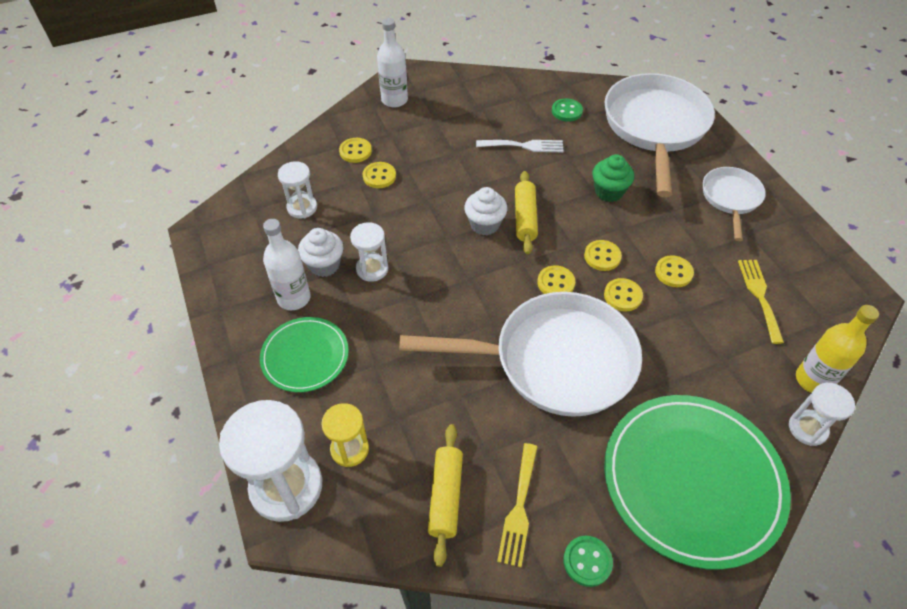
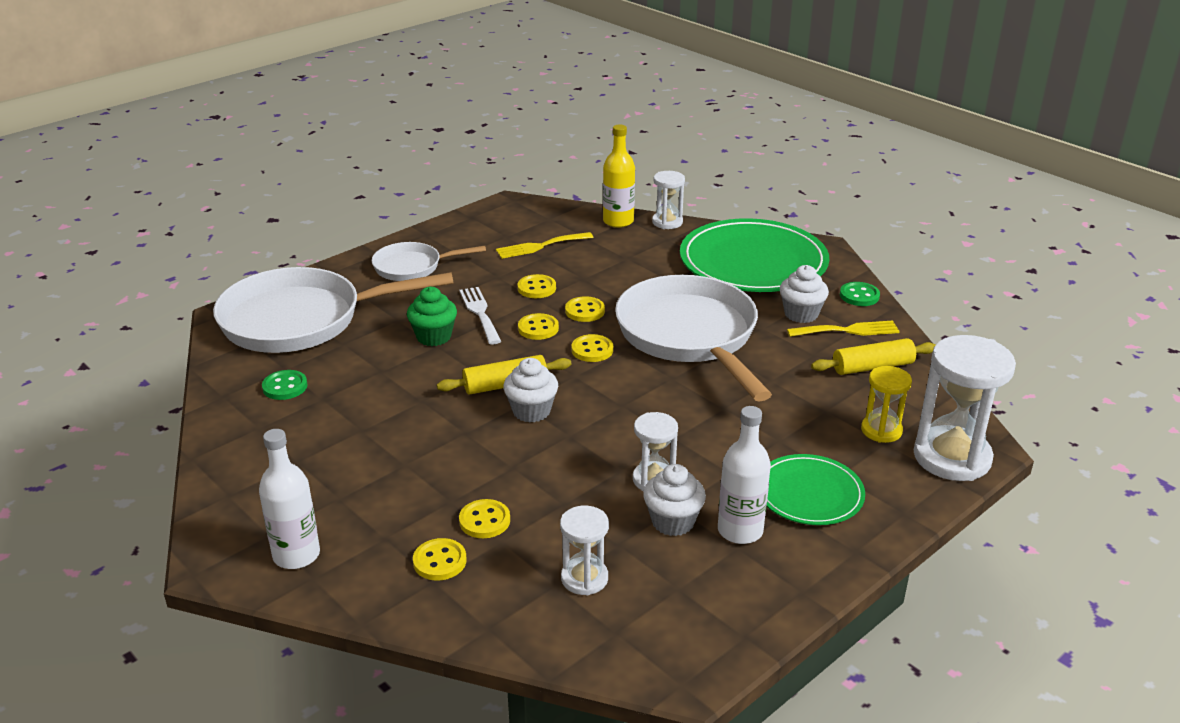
camera: 110 degrees left, 20 degrees down
white fork [476,140,564,152] -> white fork moved to [459,287,501,345]
none -> white cupcake [780,265,829,323]

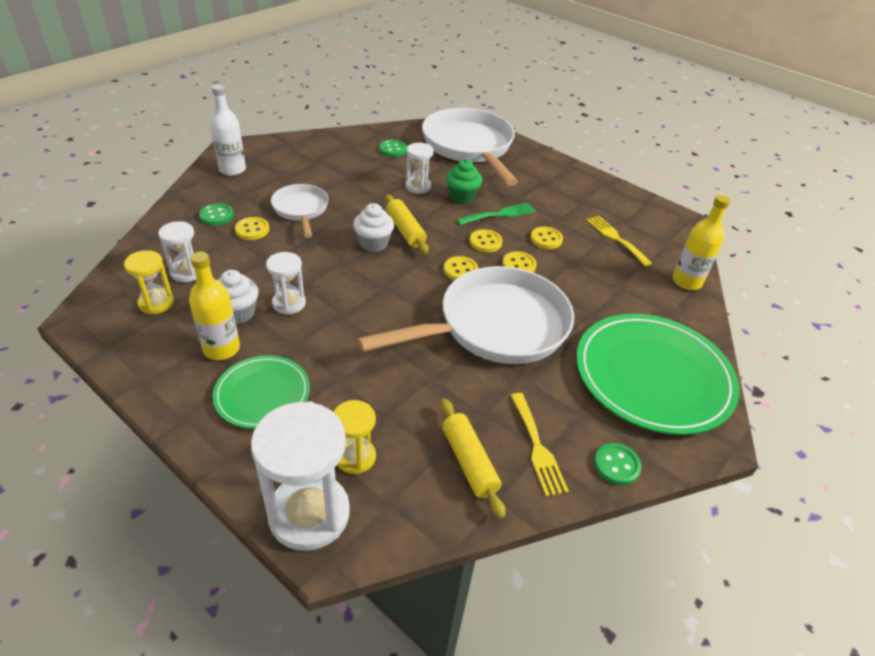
camera: 80 degrees right, 10 degrees up
white pan [372,242,486,281] -> white pan moved to [271,184,329,238]
yellow button [413,538,467,581] -> green button [199,203,234,226]
white fork [459,287,501,345] -> green fork [457,203,536,225]
white hourglass [652,171,685,229] -> white hourglass moved to [405,143,434,194]
white bottle [718,406,771,544] -> yellow bottle [189,252,240,360]
white cupcake [780,265,829,323] -> none
none -> yellow hourglass [124,250,174,314]

